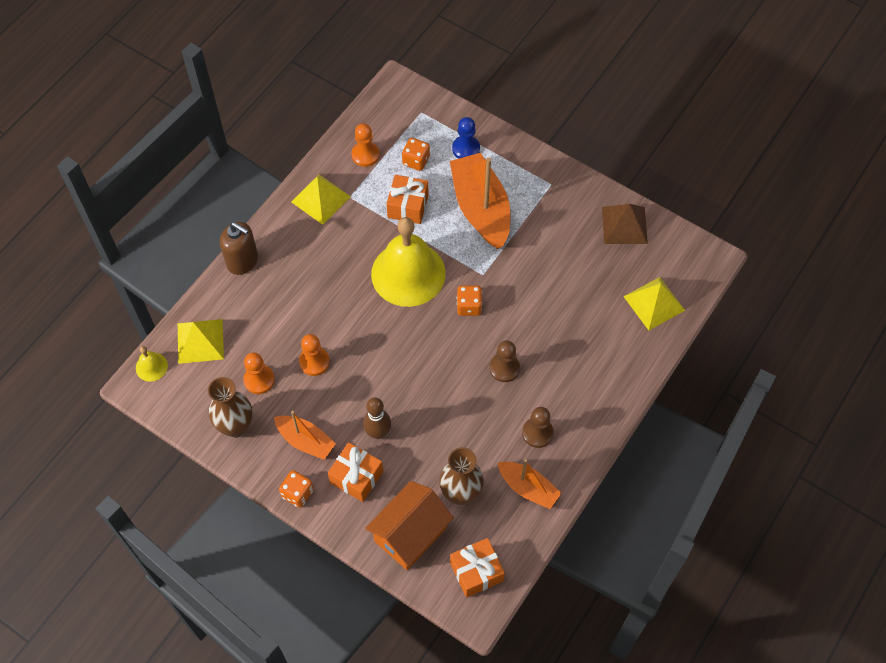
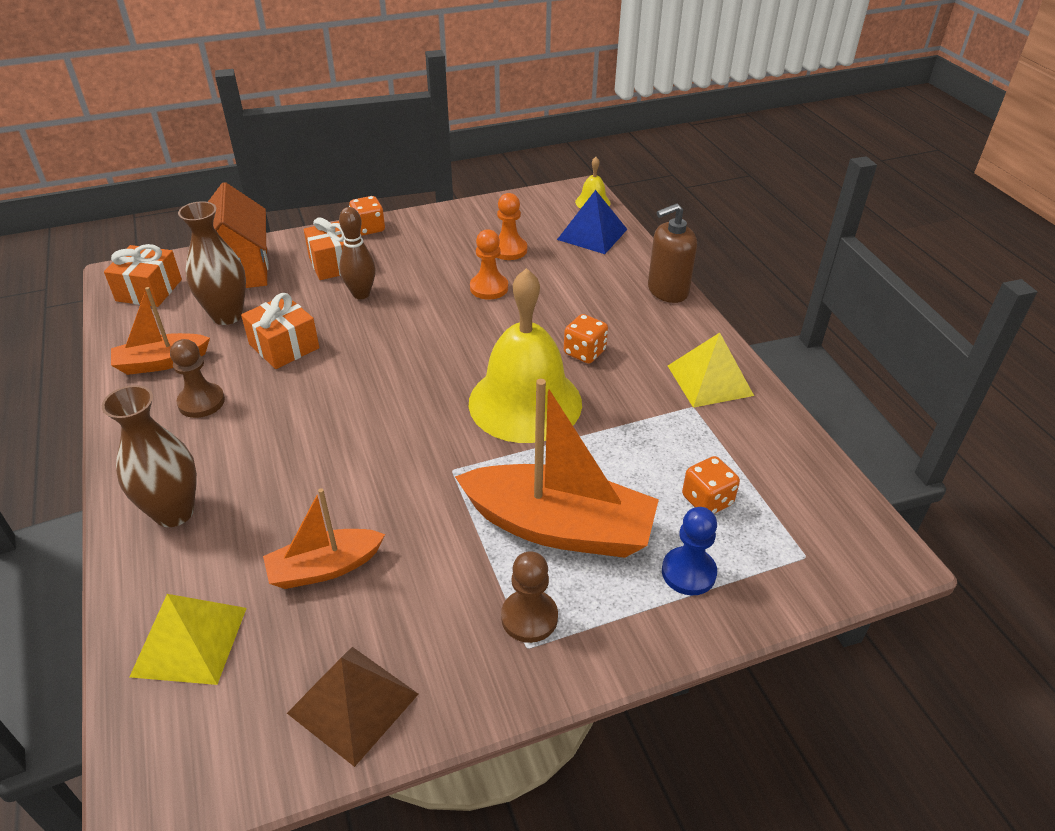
camera: 125 degrees right, 20 degrees down
yellow pyramid [178,319,224,364] -> blue pyramid [557,190,627,254]
brown vase [208,377,253,438] -> brown vase moved to [102,385,197,527]
orange boat [274,411,336,460] -> orange boat moved to [263,488,385,589]
orange pawn [351,123,379,167] -> none
orange gift [387,175,429,224] -> orange gift moved to [241,293,319,369]
orange dice [457,286,482,316] -> orange dice moved to [564,314,608,364]
brown pawn [489,340,520,382] -> brown pawn moved to [501,551,558,643]

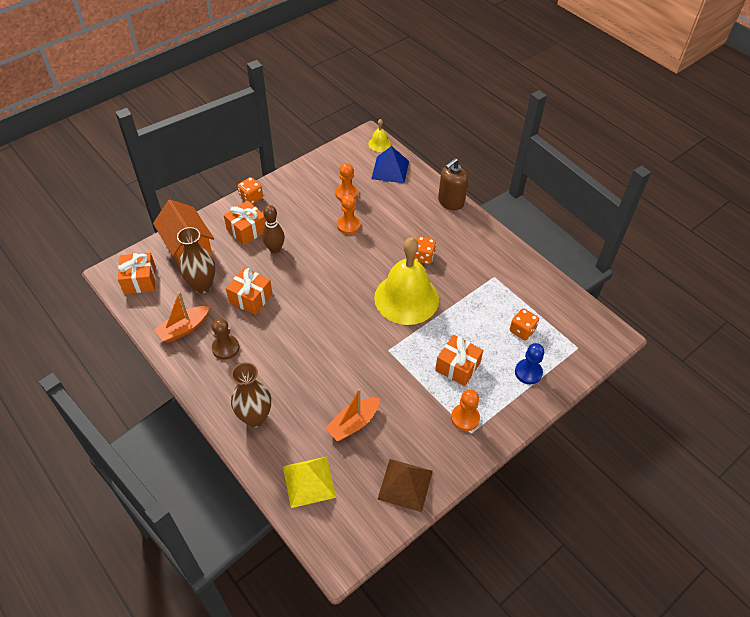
camera: 20 degrees left, 10 degrees up
orange boat [455,379,659,558] -> orange gift [435,334,483,386]
brown pawn [501,551,558,643] -> orange pawn [451,389,480,431]
yellow pyramid [668,333,754,408] -> none

